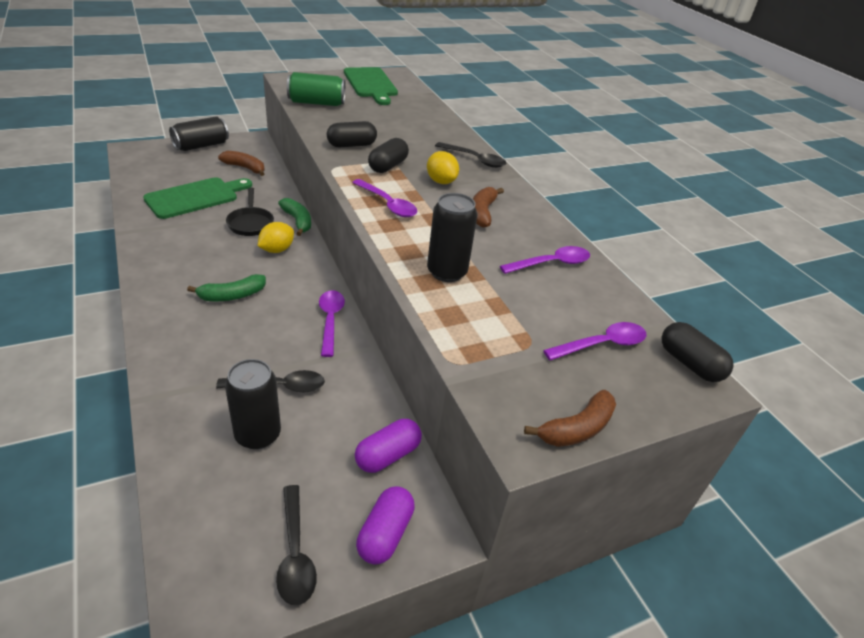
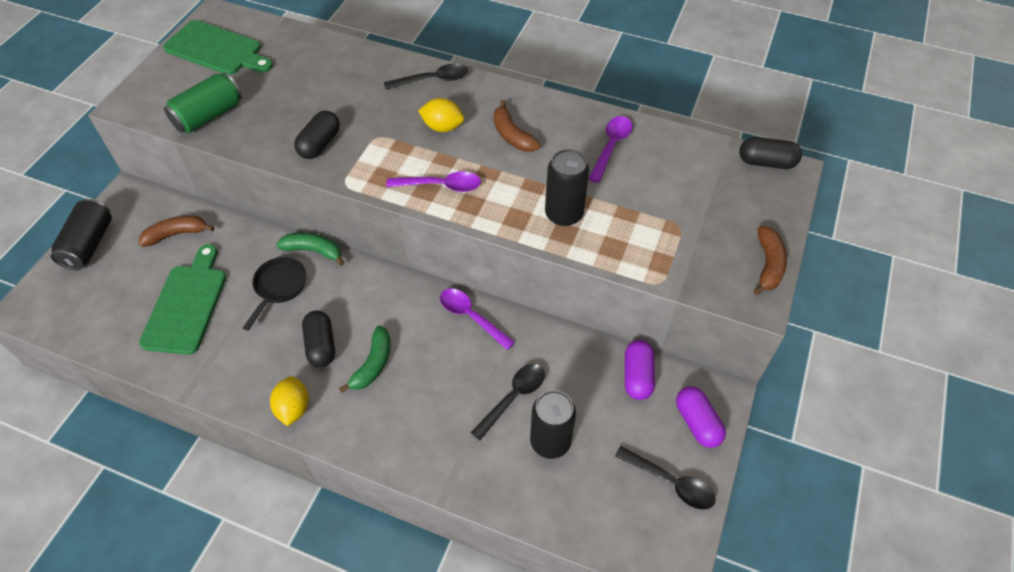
camera: 40 degrees left, 15 degrees up
black pan [226,187,274,236] -> black pan turned 105 degrees counterclockwise [243,257,307,331]
yellow lemon [258,222,294,253] -> yellow lemon moved to [270,376,309,426]
black capsule [368,138,409,173] -> black capsule moved to [302,310,335,367]
purple spoon [543,322,646,360] -> none

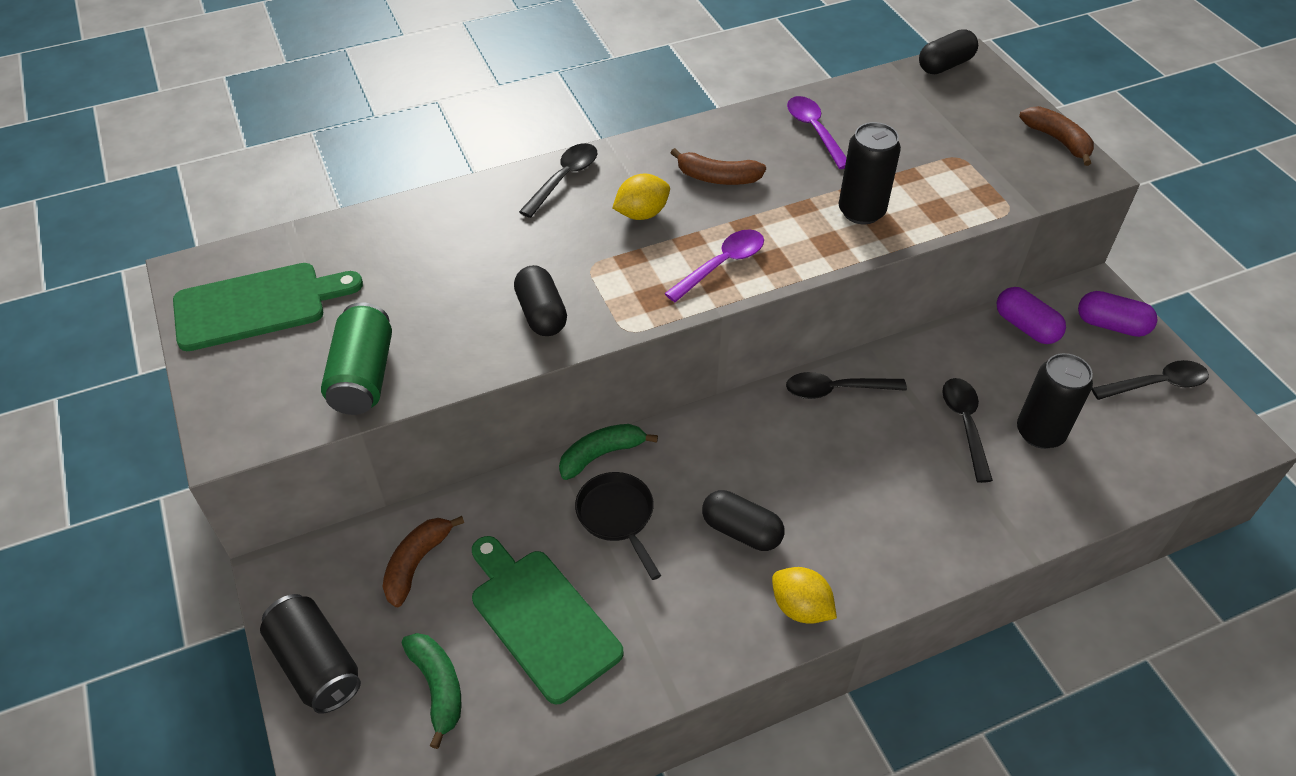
camera: 45 degrees left, 5 degrees down
green banana [339,326,391,393] -> green banana moved to [402,633,462,749]
purple spoon [440,288,515,350] -> black spoon [786,372,907,399]

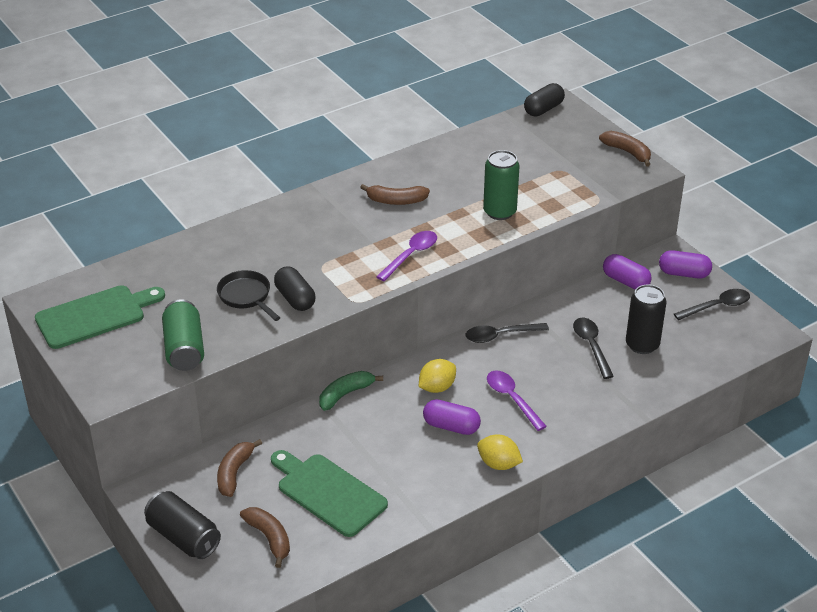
camera: 10 degrees left, 10 degrees down
green banana [402,633,462,749] -> brown banana [240,507,290,568]
black spoon [519,143,597,218] -> none
black pan [575,472,661,580] -> black pan moved to [217,270,280,321]
yellow lemon [612,174,670,220] -> yellow lemon moved to [419,359,456,393]
black capsule [702,490,784,551] -> purple capsule [423,399,481,435]
purple spoon [787,96,847,169] -> purple spoon moved to [487,371,547,431]
black can [838,122,901,224] -> green can [483,150,519,220]

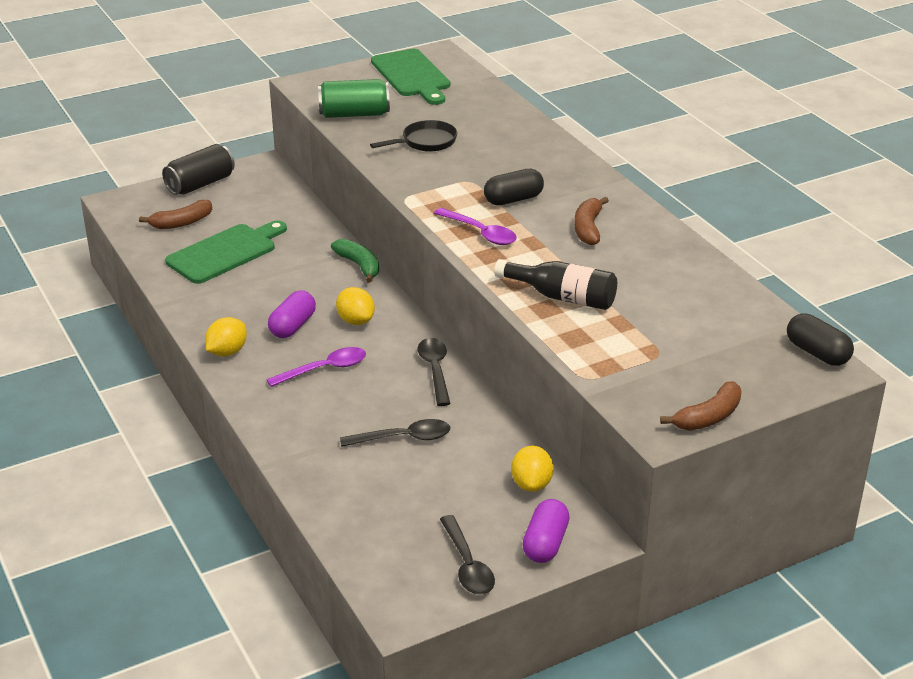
camera: 95 degrees right, 5 degrees down
brown banana [217,439,262,497] -> none
black capsule [274,266,315,311] -> black capsule moved to [484,169,544,205]
green can [483,150,519,220] -> black bottle [494,259,617,310]
purple capsule [603,254,652,290] -> yellow lemon [511,446,554,492]
black can [626,285,666,354] -> none

